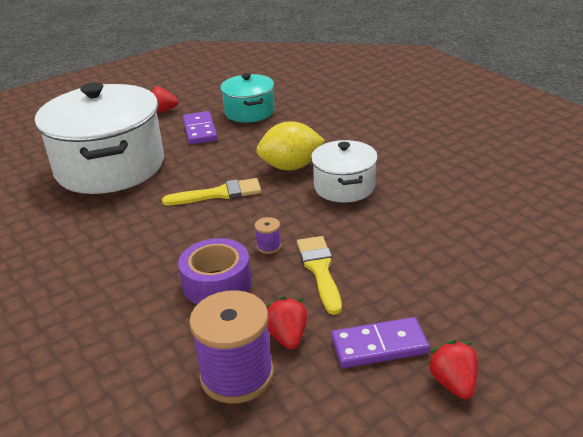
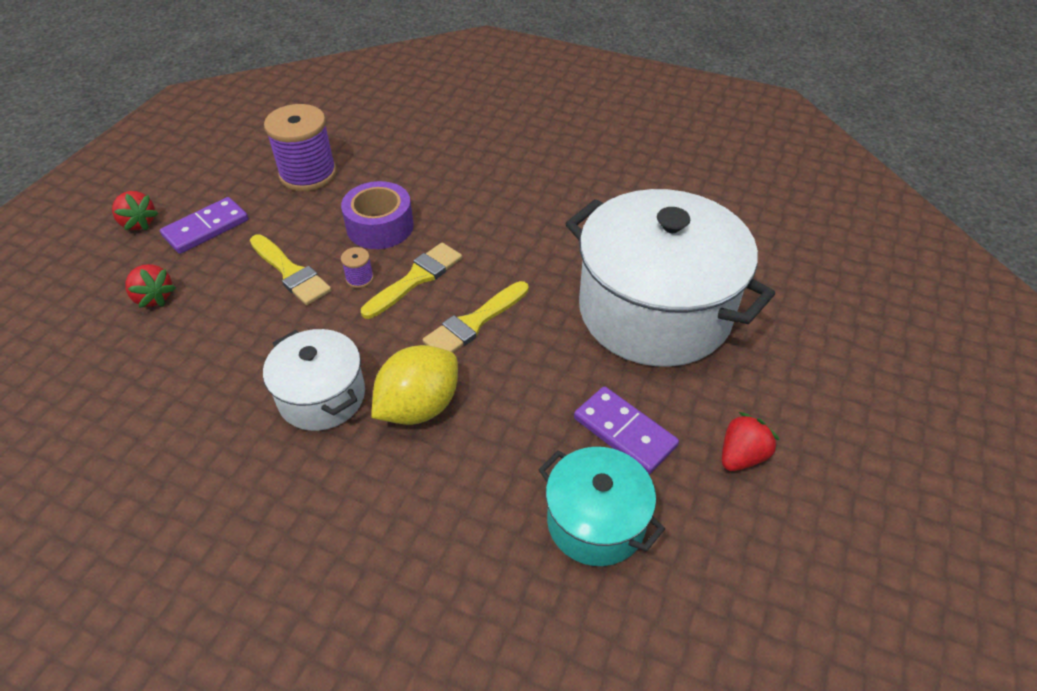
camera: 145 degrees right, 15 degrees up
red strawberry [266,296,307,350] -> red strawberry moved to [125,264,176,308]
none -> yellow brush [361,243,462,319]

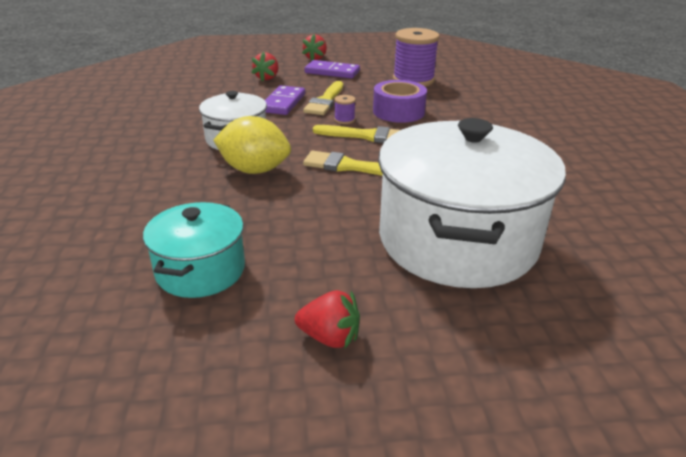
camera: 60 degrees right, 15 degrees down
purple domino [574,386,679,474] -> purple domino moved to [265,85,305,115]

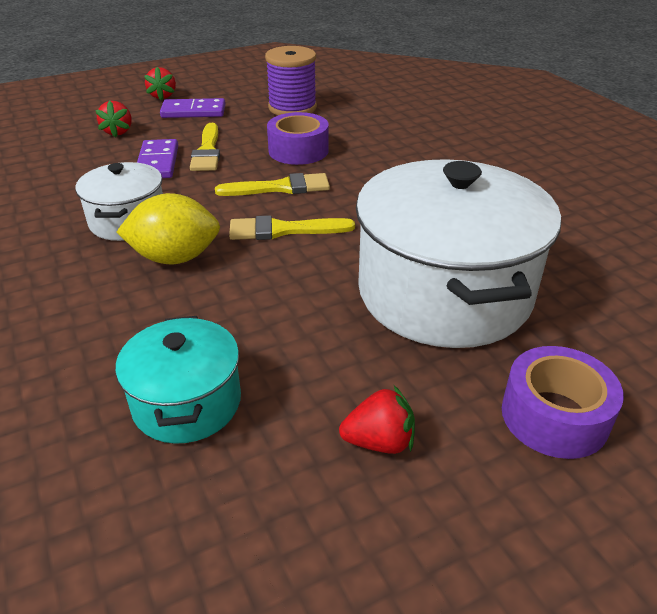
camera: 20 degrees left, 5 degrees up
purple spool [334,95,356,124] -> none
none -> purple tape [502,346,624,459]

